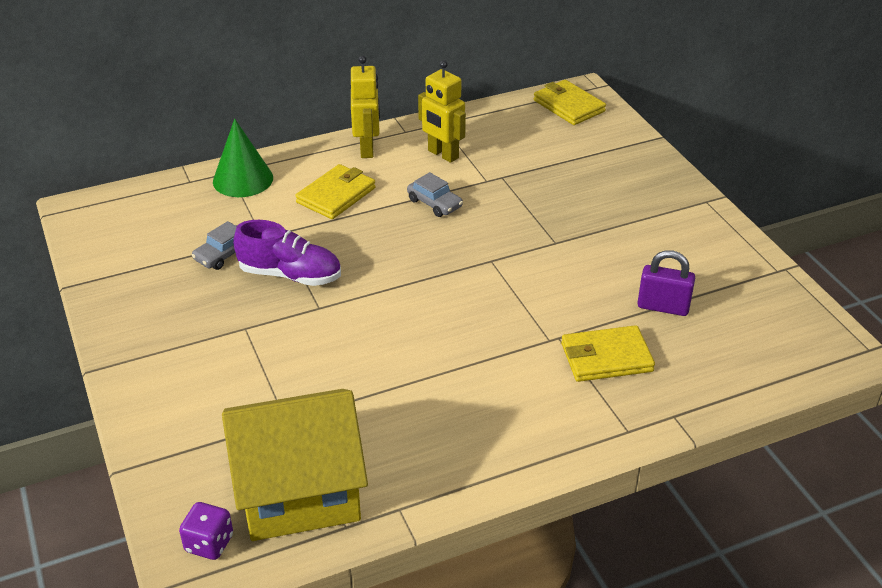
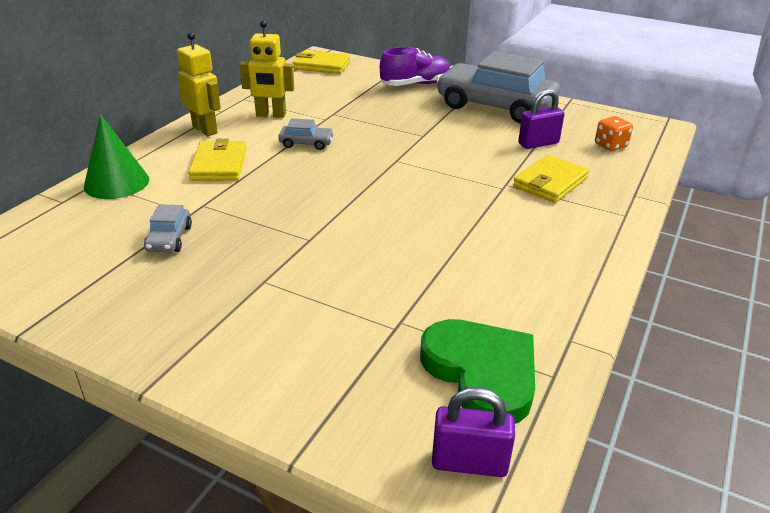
camera: 40 degrees left, 5 degrees down
purple dice [179,502,233,560] -> purple padlock [432,387,515,477]
yellow house [222,389,368,541] -> green heart [420,319,535,424]
purple shoe [233,220,341,286] -> purple shoe moved to [380,47,451,86]
none -> grey car [436,51,560,124]
none -> orange dice [595,116,633,151]

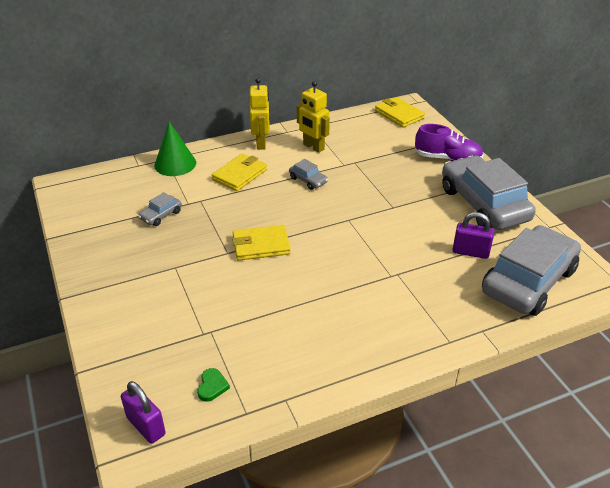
camera: 40 degrees right, 5 degrees up
green heart [420,319,535,424] -> green heart [197,368,230,402], size x0.41
yellow wallet [513,155,589,203] -> yellow wallet moved to [232,225,291,261]
orange dice [595,116,633,151] -> grey car [482,225,581,316]

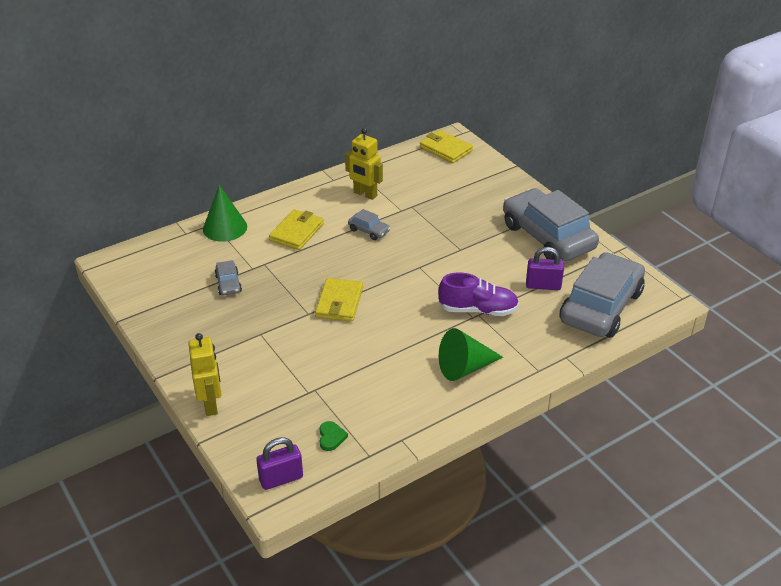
camera: 10 degrees left, 0 degrees up
purple padlock [121,381,166,444] -> purple padlock turned 60 degrees counterclockwise [256,437,303,490]
grey car [138,192,182,226] -> grey car turned 45 degrees counterclockwise [215,260,242,295]
yellow wallet [232,225,291,261] -> yellow wallet turned 60 degrees counterclockwise [315,278,363,322]
yellow robot [250,78,270,150] -> yellow robot moved to [188,333,222,416]
purple shoe [415,124,483,161] -> purple shoe moved to [438,272,519,316]
none -> green cone [439,328,503,381]

